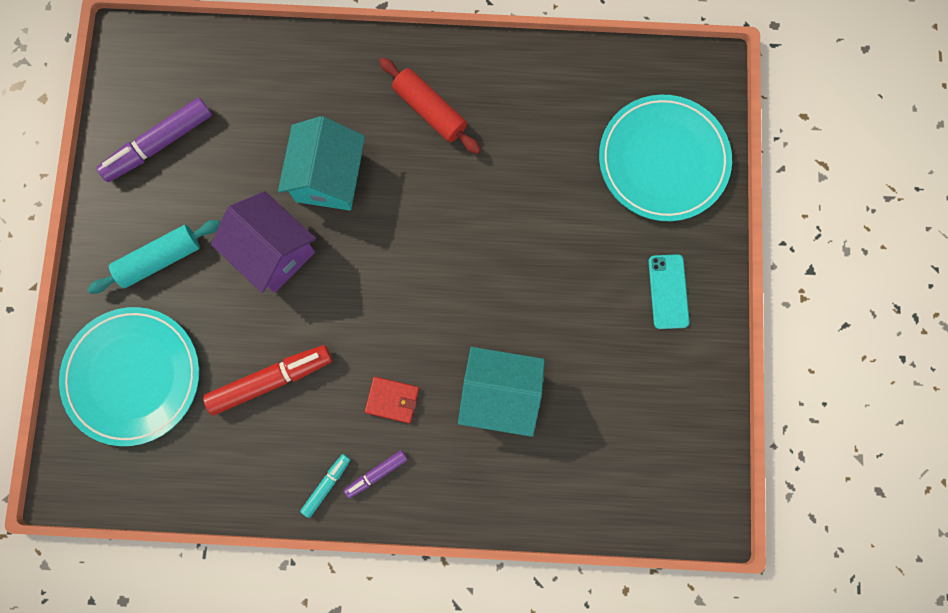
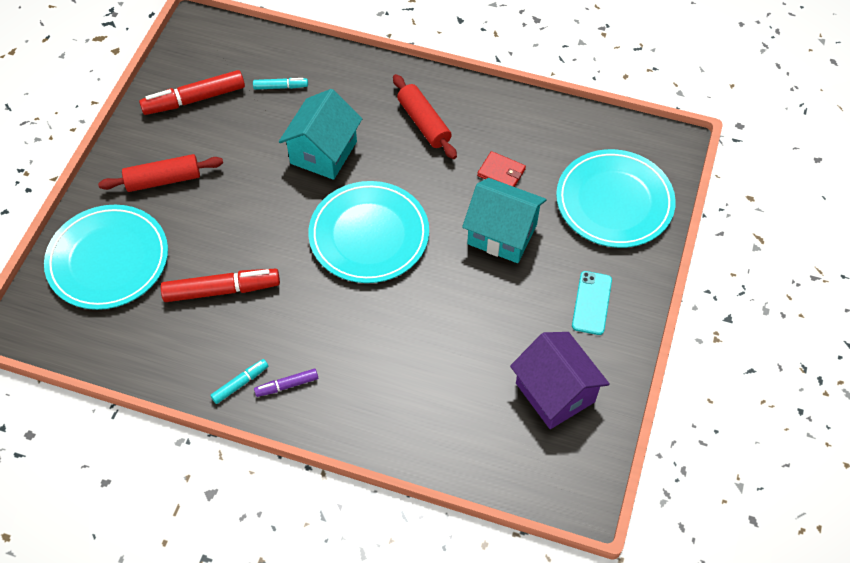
camera: 15 degrees right, 20 degrees down
turquoise rolling pin [87,220,220,294] -> red rolling pin [98,154,223,192]
purple marker [96,98,212,182] -> red marker [139,70,245,115]
purple house [211,191,316,293] -> purple house moved to [510,332,610,429]
red wallet [365,377,419,423] -> red wallet moved to [477,151,526,187]
turquoise house [458,347,545,437] -> turquoise house moved to [462,178,547,263]
none -> turquoise marker [253,78,308,90]
none -> turquoise plate [308,181,429,283]

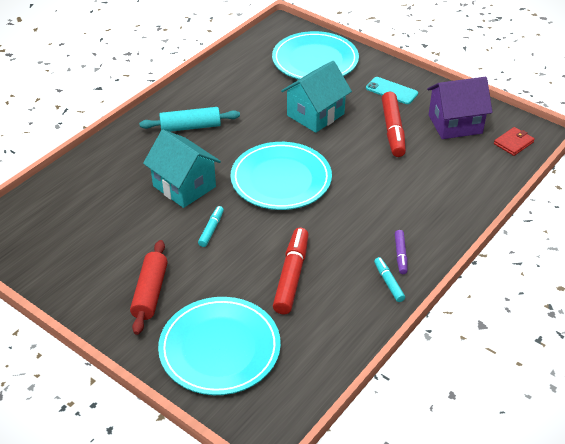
camera: 70 degrees left, 15 degrees down
red marker [139,70,245,115] -> red marker moved to [382,92,406,157]
turquoise marker [253,78,308,90] -> turquoise marker moved to [198,206,224,247]
red rolling pin [393,74,457,159] -> turquoise rolling pin [139,107,240,132]
red wallet [477,151,526,187] -> red wallet moved to [494,127,535,156]

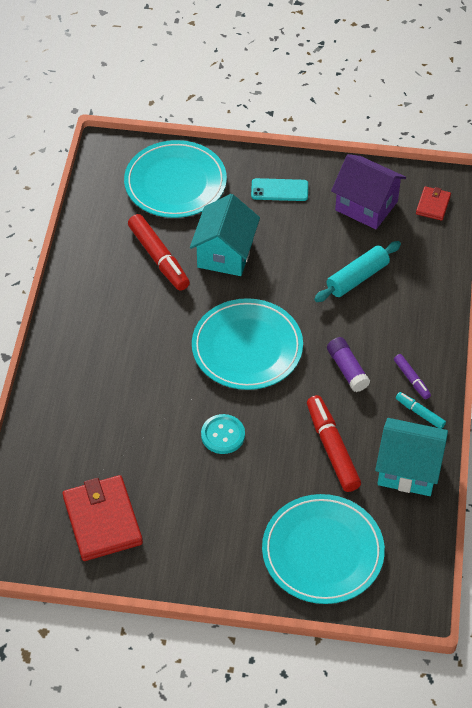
camera: 30 degrees left, 10 degrees up
red rolling pin [130,240,168,335] -> none
turquoise rolling pin [139,107,240,132] -> turquoise rolling pin moved to [314,241,401,302]
turquoise house [143,130,221,208] -> turquoise house moved to [375,418,448,496]
turquoise marker [198,206,224,247] -> turquoise button [201,414,245,454]
red marker [382,92,406,157] -> red marker moved to [128,214,190,291]
purple house [427,77,493,139] -> purple house turned 75 degrees clockwise [331,154,406,229]
none -> red wallet [63,475,143,561]
none -> purple glue stick [327,337,370,392]

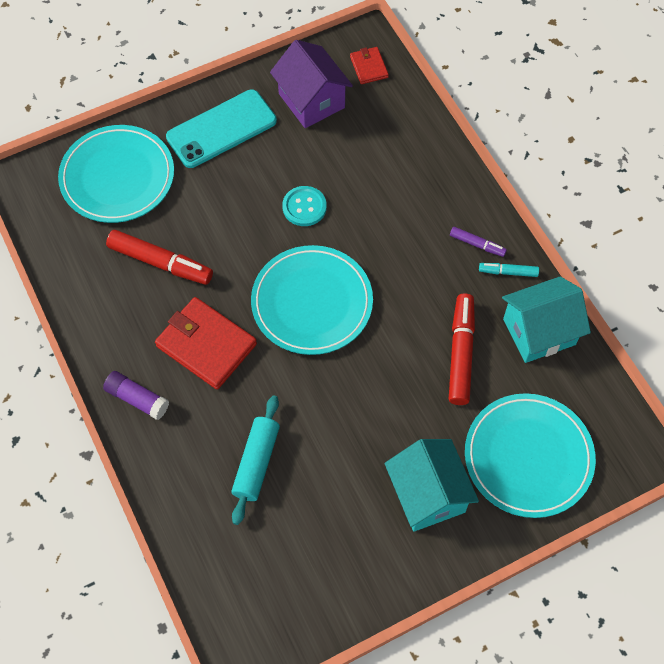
camera: 35 degrees left, 10 degrees up
red wallet [63,475,143,561] -> red wallet moved to [155,297,257,390]
turquoise house [190,194,260,276] -> turquoise house moved to [385,439,479,532]
turquoise button [201,414,245,454] -> turquoise button moved to [282,186,327,226]
turquoise phone [251,178,308,201] -> turquoise phone [166,89,277,168], size x1.71
red marker [307,395,361,492] -> red marker turned 60 degrees clockwise [449,294,475,405]
turquoise rolling pin [314,241,401,302] -> turquoise rolling pin moved to [231,395,280,525]
purple glue stick [327,337,370,392] -> purple glue stick moved to [103,371,169,420]
purple house [331,154,406,229] -> purple house turned 60 degrees clockwise [270,40,353,128]

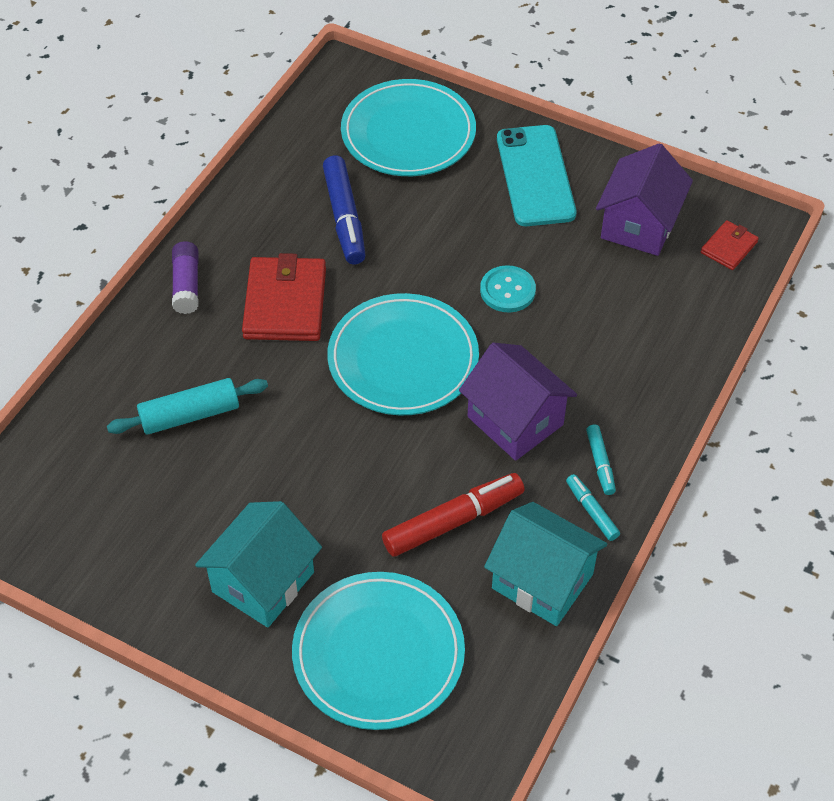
camera: 55 degrees right, 10 degrees down
red marker [106,230,213,285] -> blue marker [323,155,366,264]
turquoise phone [166,89,277,168] -> turquoise phone turned 60 degrees clockwise [497,125,576,226]
purple marker [450,227,507,257] -> turquoise marker [586,425,616,495]
none -> purple house [459,343,577,461]

